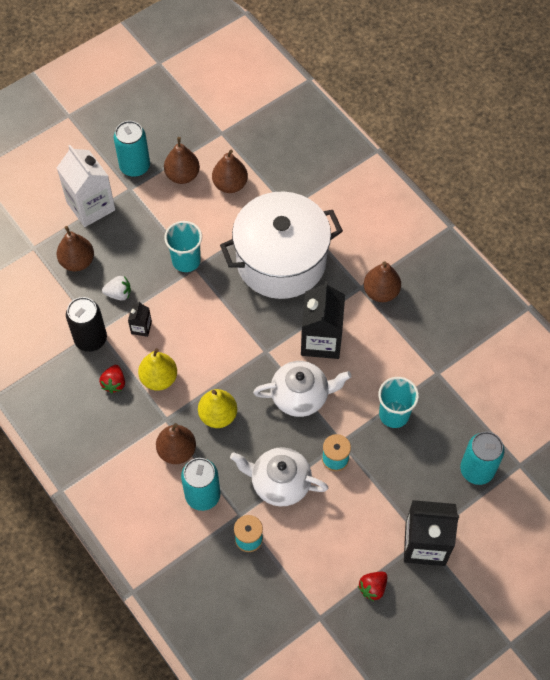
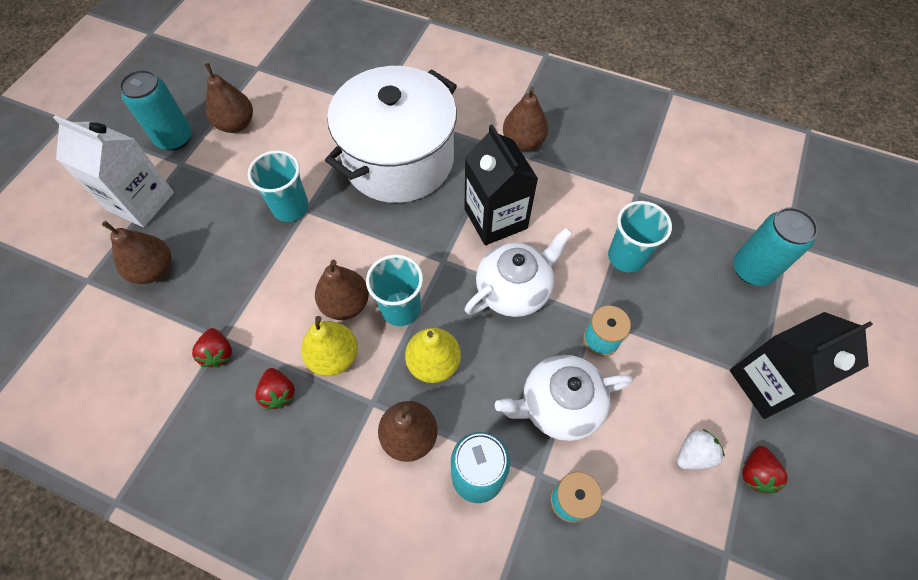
camera: 30 degrees left, 0 degrees up
black can [66,297,107,352] -> red strawberry [192,328,232,368]
white strawberry [102,276,131,300] -> white strawberry moved to [677,429,725,470]
black carton [128,301,152,337] -> none
brown pear [212,150,248,193] -> brown pear moved to [315,260,369,320]
none -> turquoise cup [366,254,423,326]

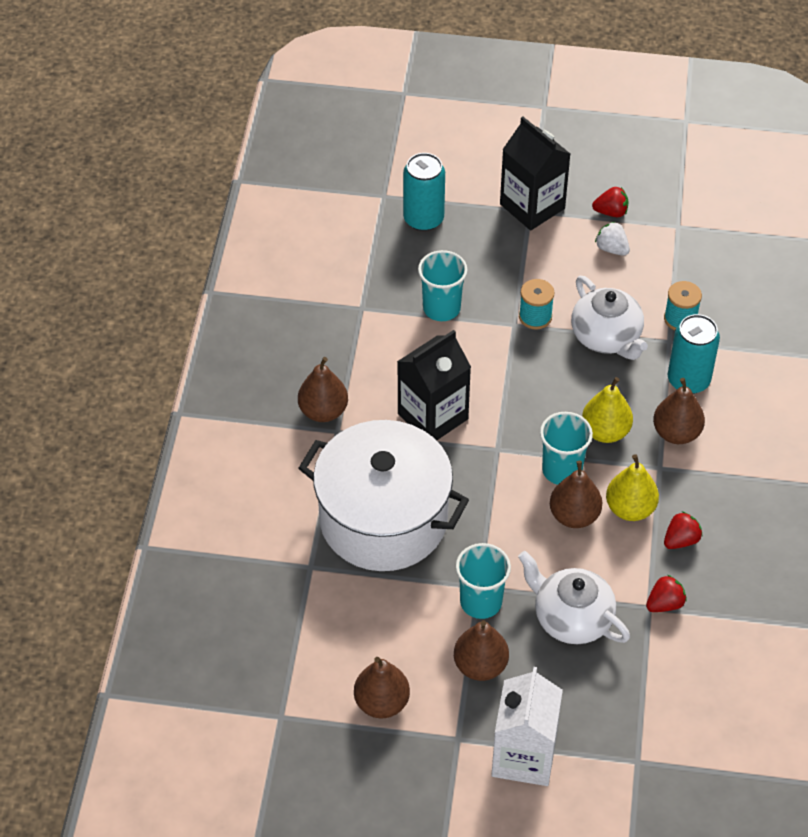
camera: 105 degrees left, 10 degrees down
brown pear [102,221,171,284] -> brown pear moved to [454,620,509,681]
turquoise can [119,70,192,151] -> none
white teapot [465,227,573,317] -> white teapot moved to [518,551,630,644]

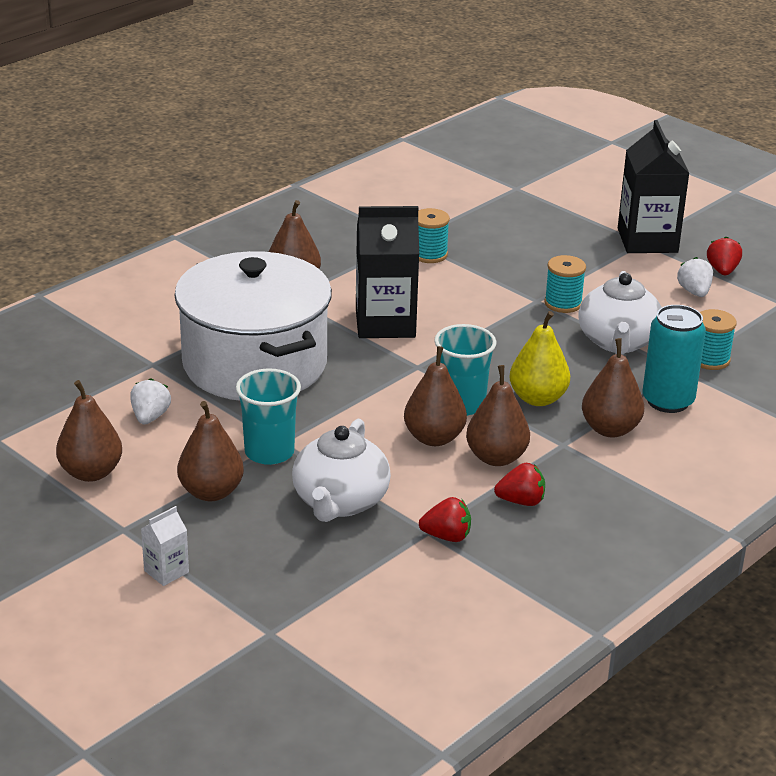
camera: 35 degrees right, 20 degrees down
turquoise can [403,153,445,231] -> none
turquoise cup [418,250,468,321] -> none
white carton [491,667,563,786] -> white carton [141,506,189,586], size x0.46
white teapot [518,551,630,644] -> white teapot turned 150 degrees counterclockwise [292,419,391,522]
red strawberry [592,187,629,217] -> red strawberry turned 120 degrees counterclockwise [707,236,742,275]
yellow pear [606,454,659,521] -> brown pear [466,365,530,466]
none -> white strawberry [130,378,171,424]
none -> turquoise spool [418,208,450,263]

